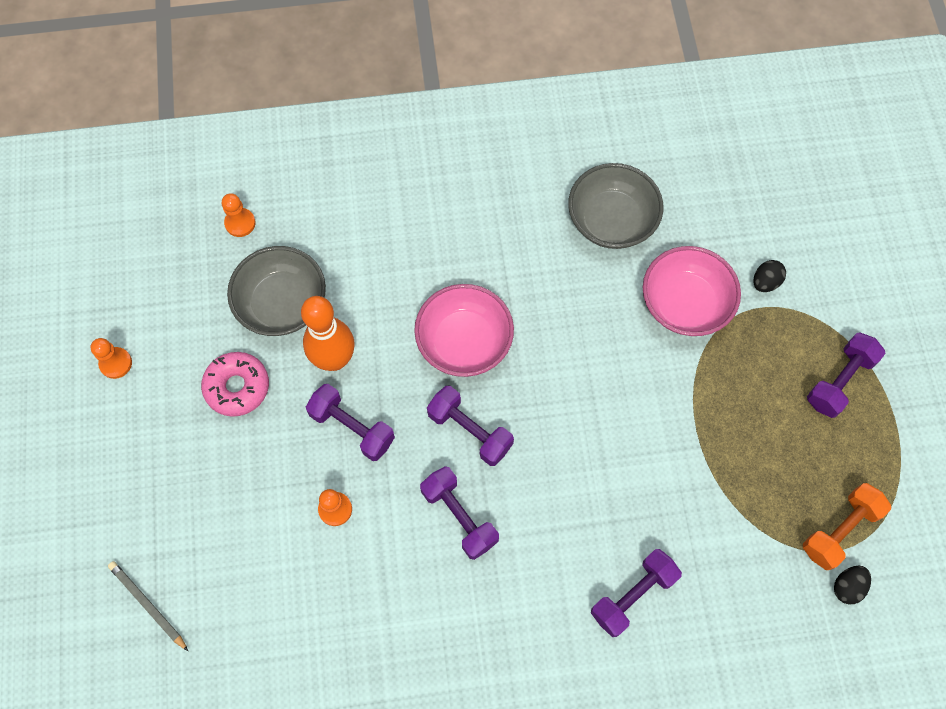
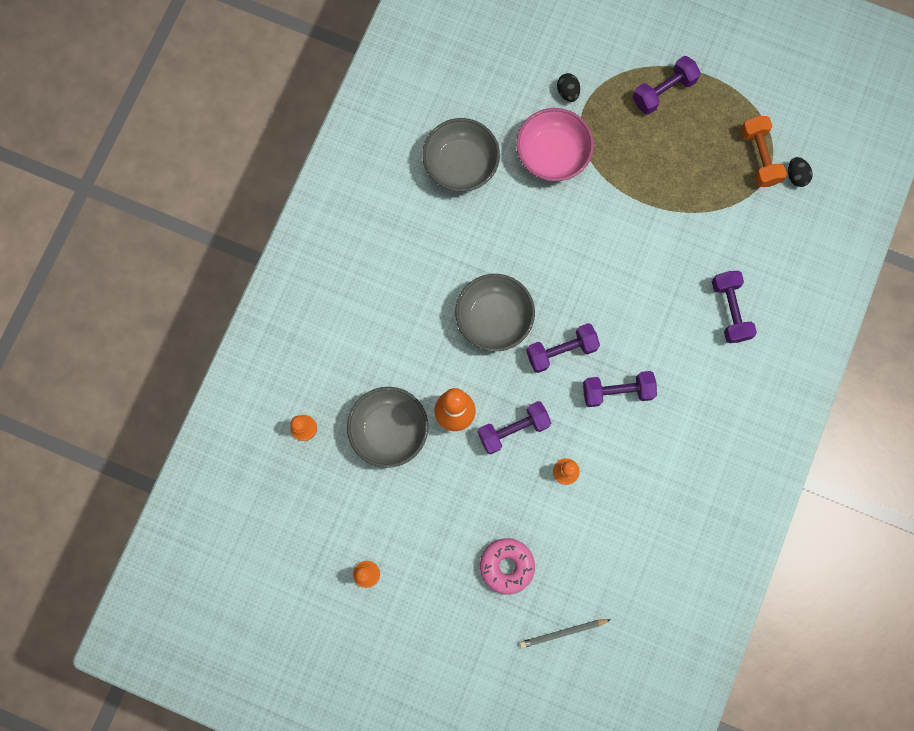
camera: 60 degrees left, 10 degrees up
pink donut [201,352,269,417] -> pink donut moved to [480,538,535,594]
pink bowl [414,284,514,377] -> grey bowl [455,274,535,351]
purple dumbbell [807,333,886,418] -> purple dumbbell turned 75 degrees clockwise [633,56,701,115]

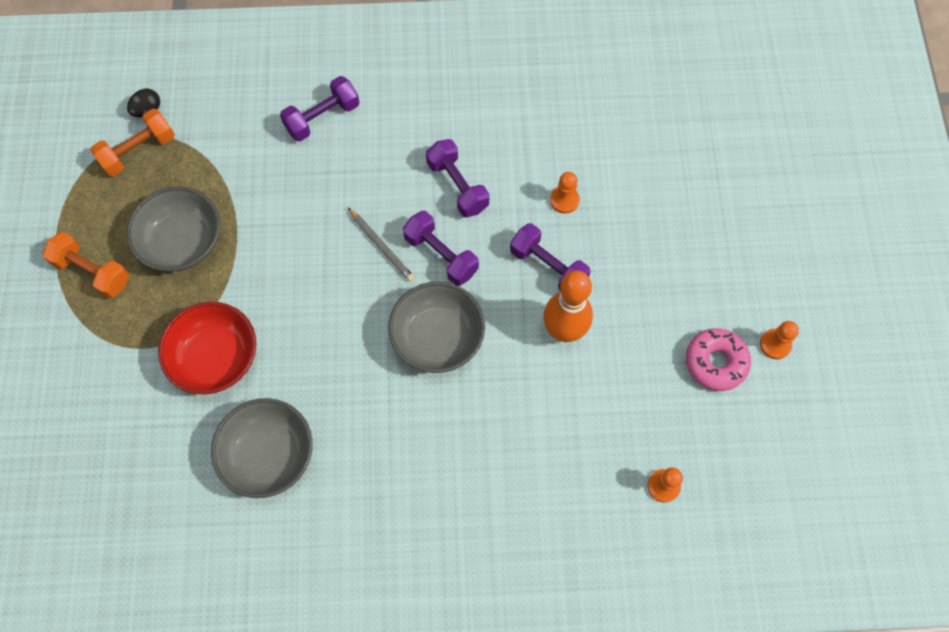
camera: 115 degrees left, 10 degrees down
grey bowl [347,387,428,468] -> grey bowl moved to [127,186,220,271]
pink donut [480,538,535,594] -> pink donut moved to [685,328,751,391]
pink bowl [516,108,594,181] -> red bowl [158,302,256,395]
grey pencil [520,619,611,648] -> grey pencil moved to [348,208,415,282]
black egg [557,73,580,102] -> none
purple dumbbell [633,56,701,115] -> orange dumbbell [42,232,129,298]

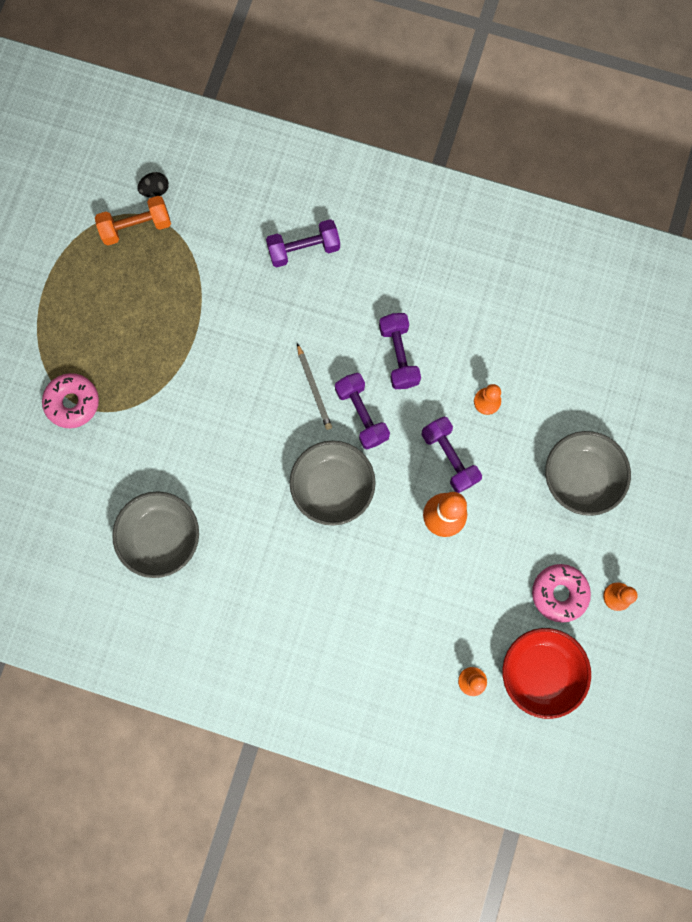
camera: 20 degrees right, 10 degrees up
orange dumbbell [42,232,129,298] -> none
grey bowl [127,186,220,271] -> grey bowl moved to [545,431,631,516]
red bowl [158,302,256,395] -> red bowl moved to [502,628,591,719]
none -> pink donut [42,373,99,428]

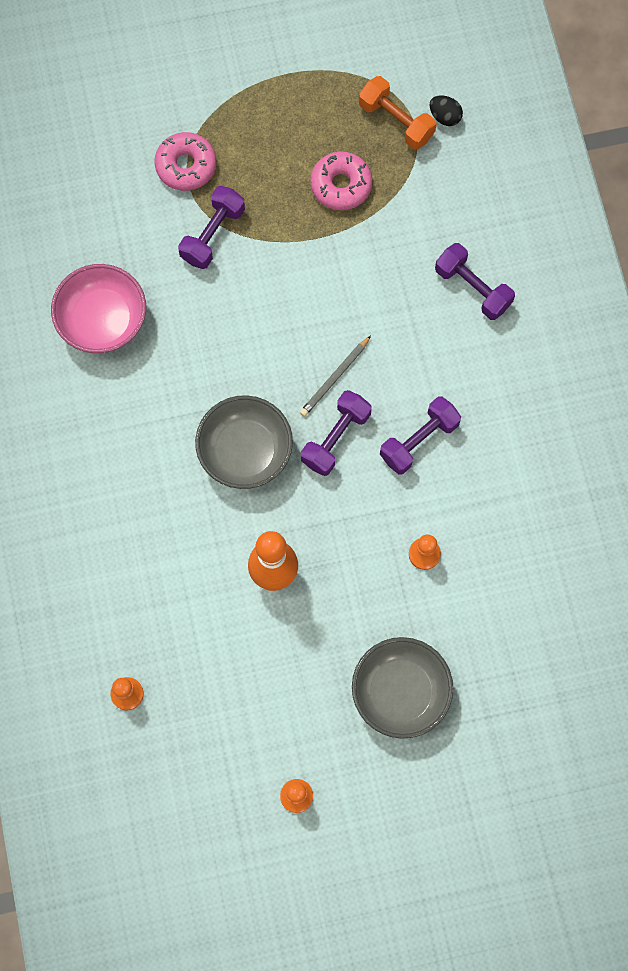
camera: 60 degrees right, 5 degrees down
grey bowl [112,491,199,578] -> pink bowl [51,264,146,353]
purple dumbbell [422,416,482,493] -> purple dumbbell moved to [178,186,245,269]
red bowl [502,628,591,719] -> none
pink donut [532,564,591,623] -> pink donut moved to [310,151,372,210]

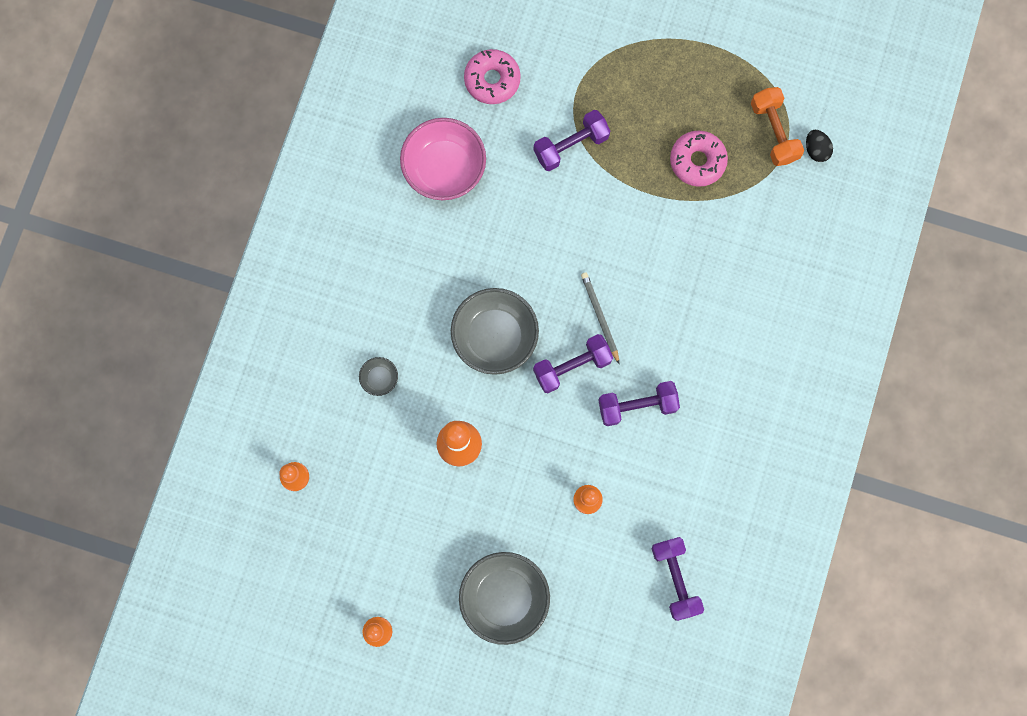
camera: 30 degrees right, 5 degrees up
pink donut [155,132,216,191] -> pink donut moved to [464,49,521,104]
grey pencil [300,335,371,417] -> grey pencil turned 90 degrees clockwise [581,272,619,364]
purple dumbbell [435,243,515,320] -> purple dumbbell moved to [652,537,704,621]
none -> grey bowl [359,357,398,396]

